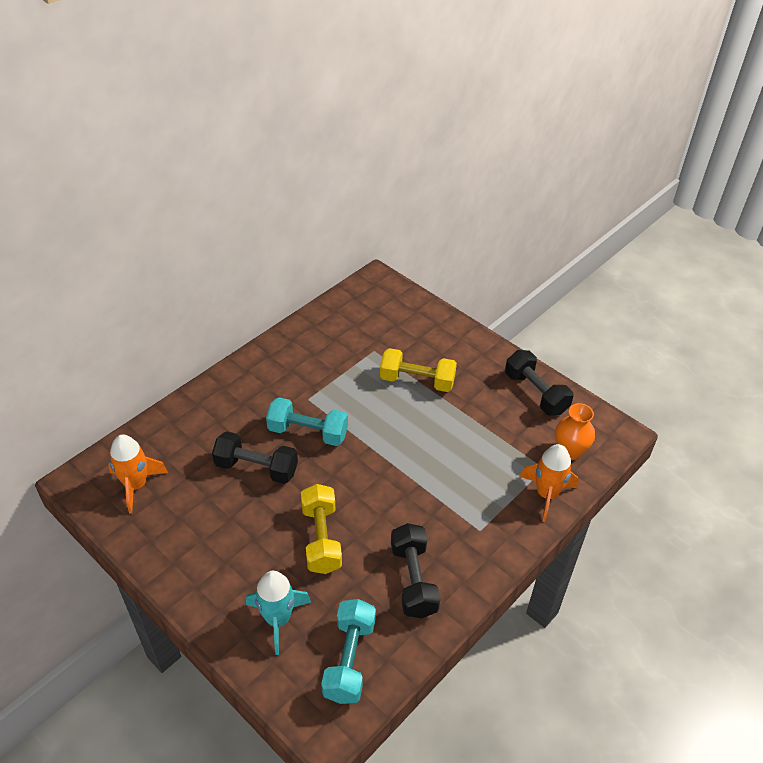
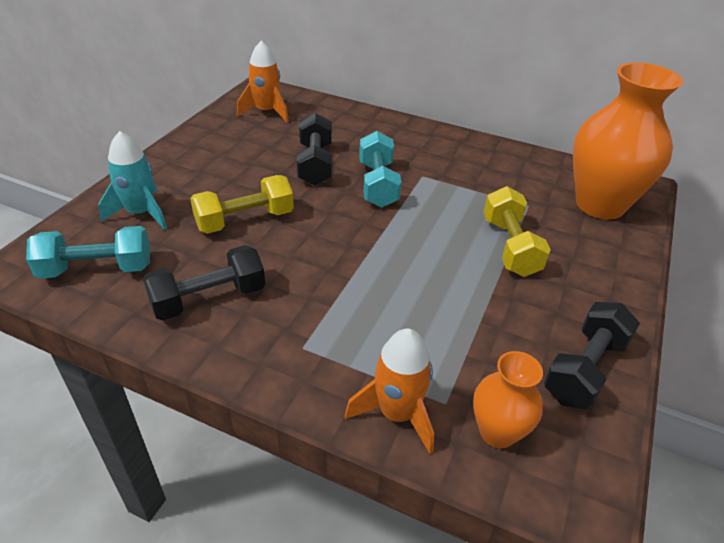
camera: 70 degrees right, 5 degrees down
none -> orange vase [573,62,683,219]

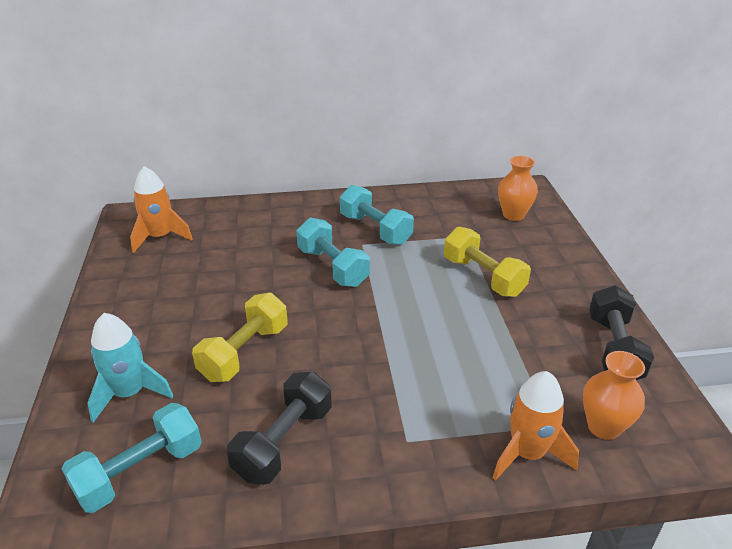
camera: 30 degrees left, 5 degrees down
black dumbbell [297,113,332,186] -> none
orange vase [573,62,683,219] -> orange vase [498,156,538,221], size x0.50
none -> turquoise dumbbell [340,185,414,245]

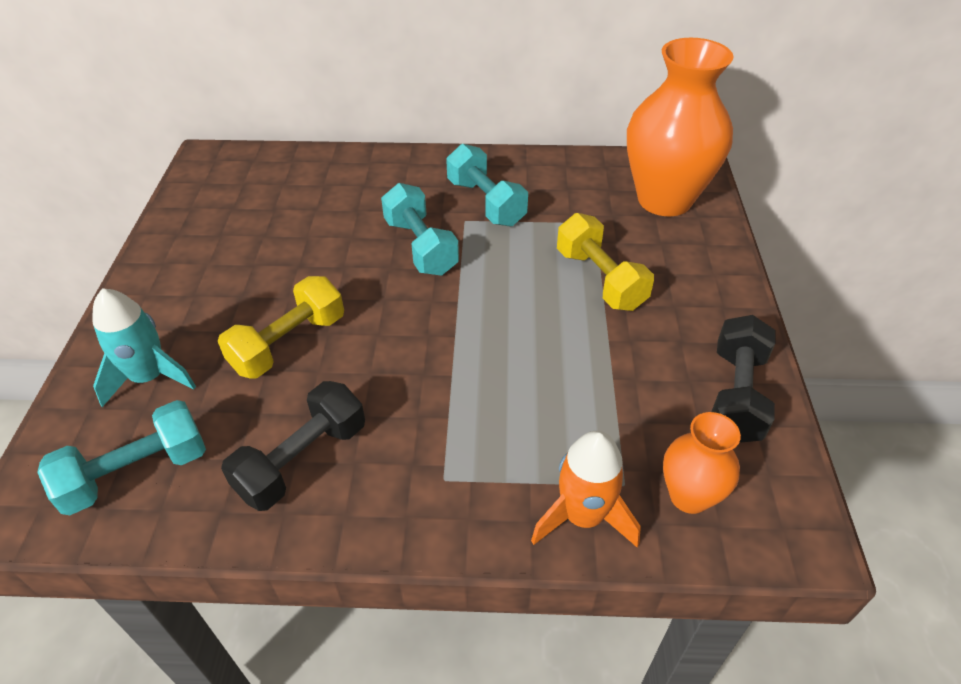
camera: 10 degrees right, 10 degrees up
orange rocket [130,166,193,253] -> none
orange vase [498,156,538,221] -> orange vase [627,38,734,216], size x2.00

